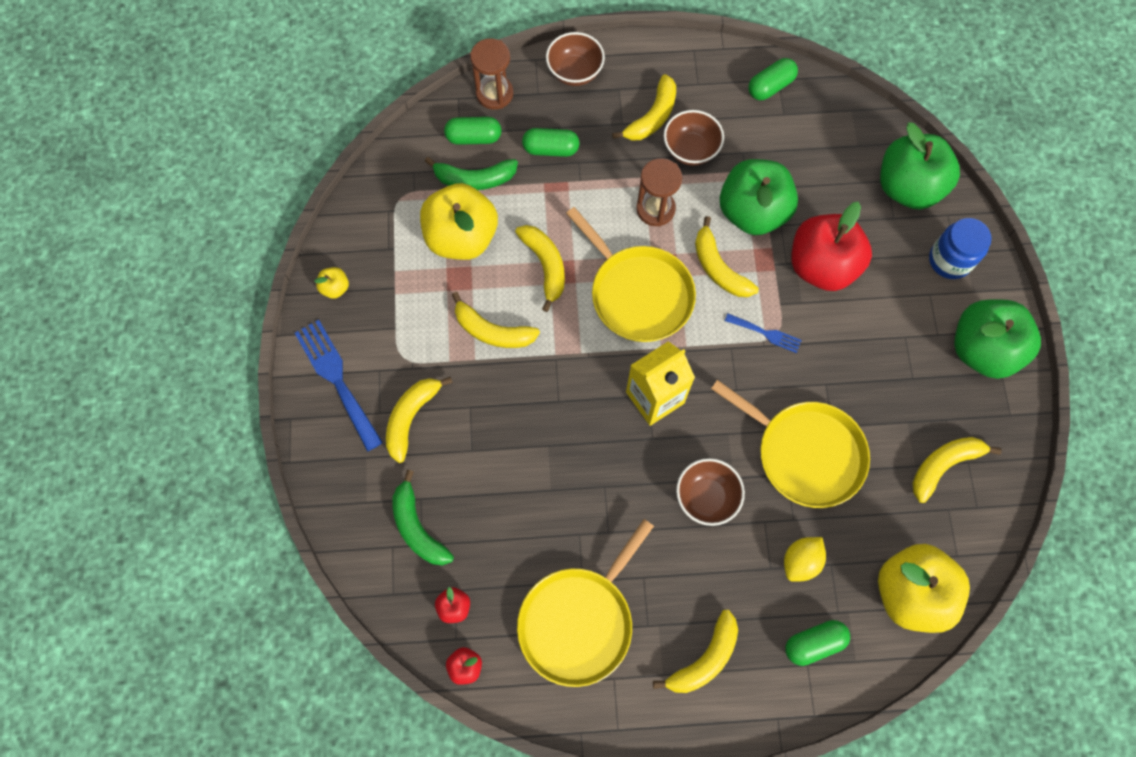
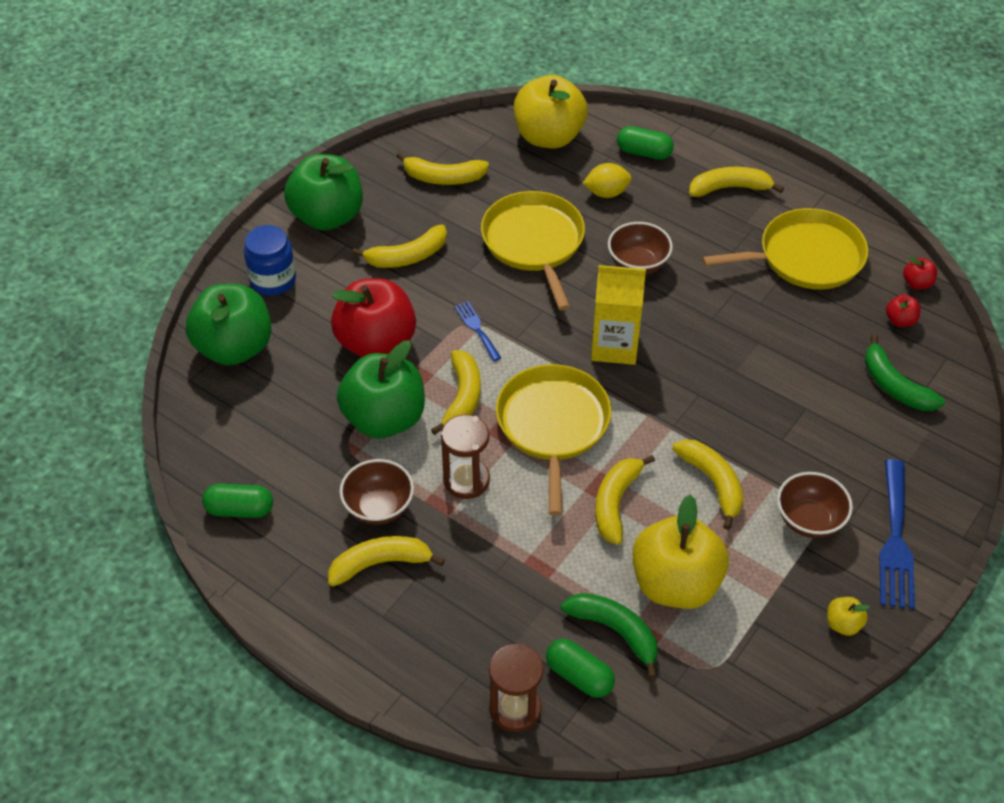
camera: 140 degrees left, 20 degrees down
yellow banana [386,377,453,463] -> yellow banana moved to [352,225,447,268]
green banana [392,470,454,566] -> green banana turned 135 degrees clockwise [865,334,945,411]
green capsule [522,128,580,157] -> none
brown bowl [546,32,605,86] -> brown bowl moved to [777,472,853,538]

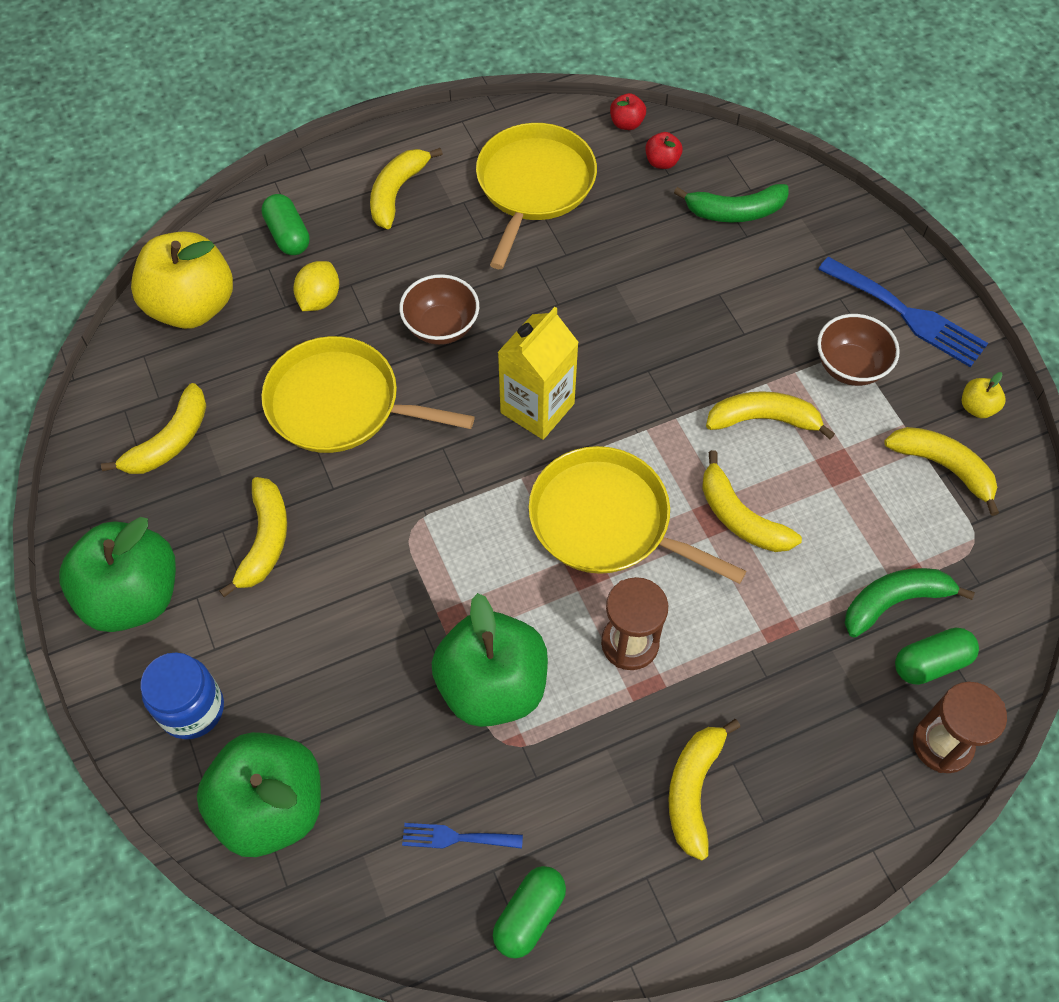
camera: 60 degrees left, 10 degrees up
red apple [331,278,416,357] -> none
brown bowl [339,459,414,525] -> none
yellow banana [431,350,481,435] -> yellow banana moved to [884,427,999,516]
blue fork [455,302,501,361] -> blue fork moved to [402,823,523,849]
green capsule [617,126,674,160] -> green capsule turned 75 degrees counterclockwise [262,194,310,255]
yellow apple [633,494,729,609] -> none

